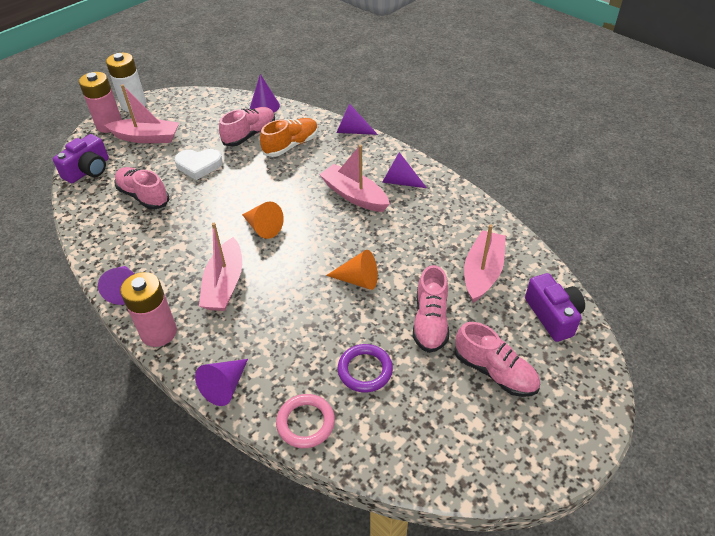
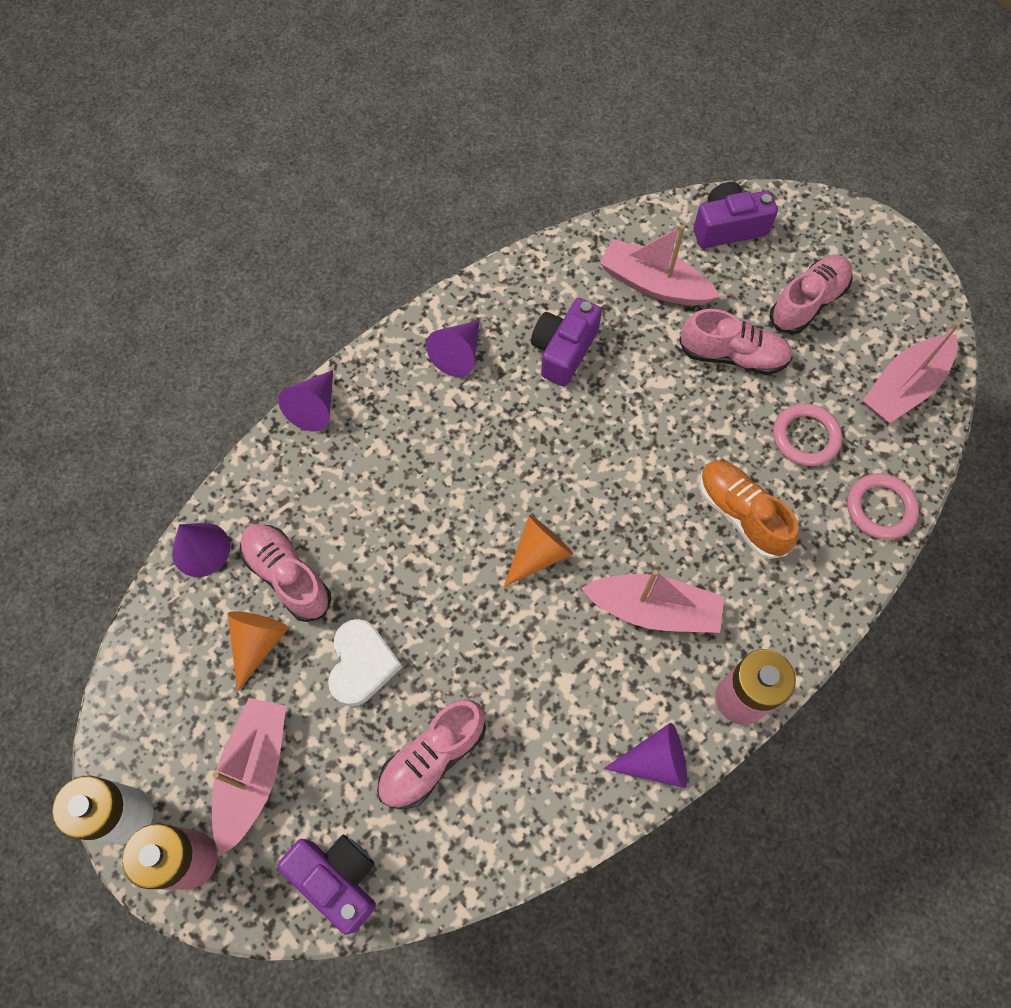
camera: 85 degrees left, 20 degrees up
purple cone [195,359,248,406] -> none
orange shoe [260,118,318,157] -> orange shoe moved to [699,461,799,559]
pink boat [319,145,390,212] -> pink boat moved to [863,321,959,423]
orange cone [326,250,378,290] -> orange cone moved to [228,611,288,692]
purple ring [338,344,393,393] -> pink ring [773,403,842,466]
none -> purple camera [531,298,602,387]

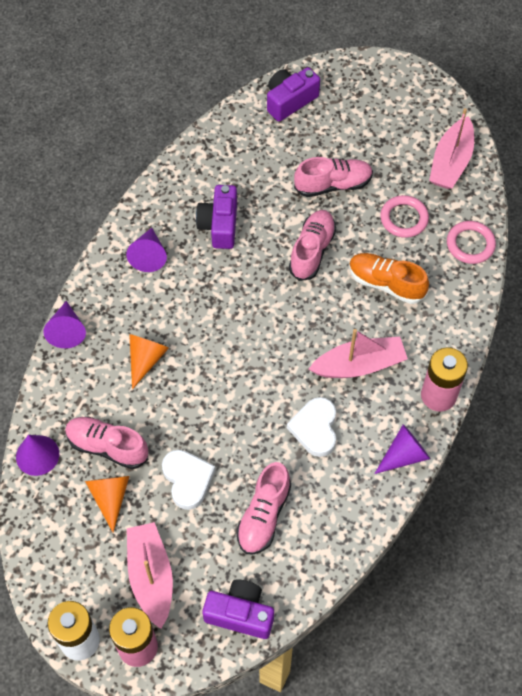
camera: 25 degrees left, 5 degrees down
orange cone [504,515,573,587] -> orange cone moved to [129,334,169,390]
pink boat [600,225,720,306] -> none
pink shoe [770,255,853,334] -> pink shoe moved to [289,210,336,281]
none -> white heart [287,397,336,457]

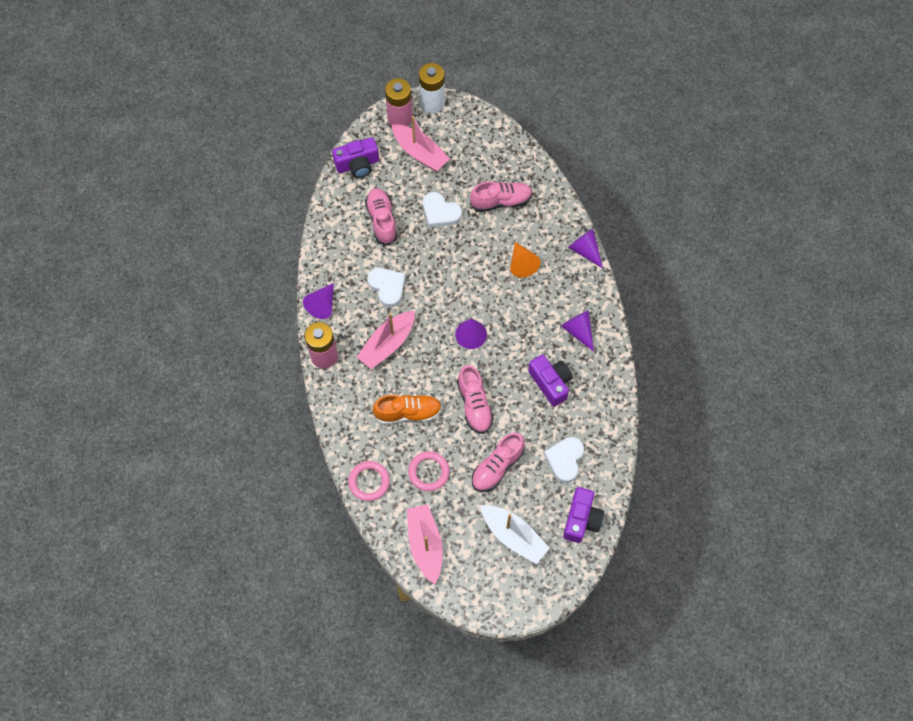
camera: 145 degrees right, 5 degrees up
purple cone [16,435,59,476] -> purple cone moved to [455,319,487,349]
orange cone [85,476,129,533] -> none
none -> white boat [481,505,550,564]
none -> white heart [544,437,584,483]

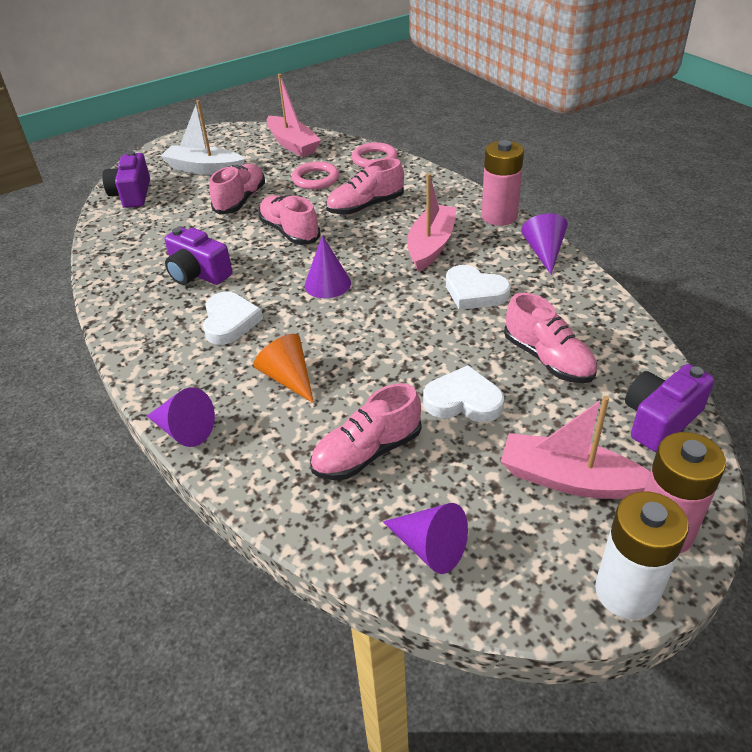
camera: 160 degrees right, 25 degrees down
orange shoe [373,395,442,424] -> pink shoe [326,158,404,215]
white heart [544,437,584,483] -> white heart moved to [203,292,263,345]
purple cone [561,310,594,352] -> purple cone moved to [383,503,468,574]

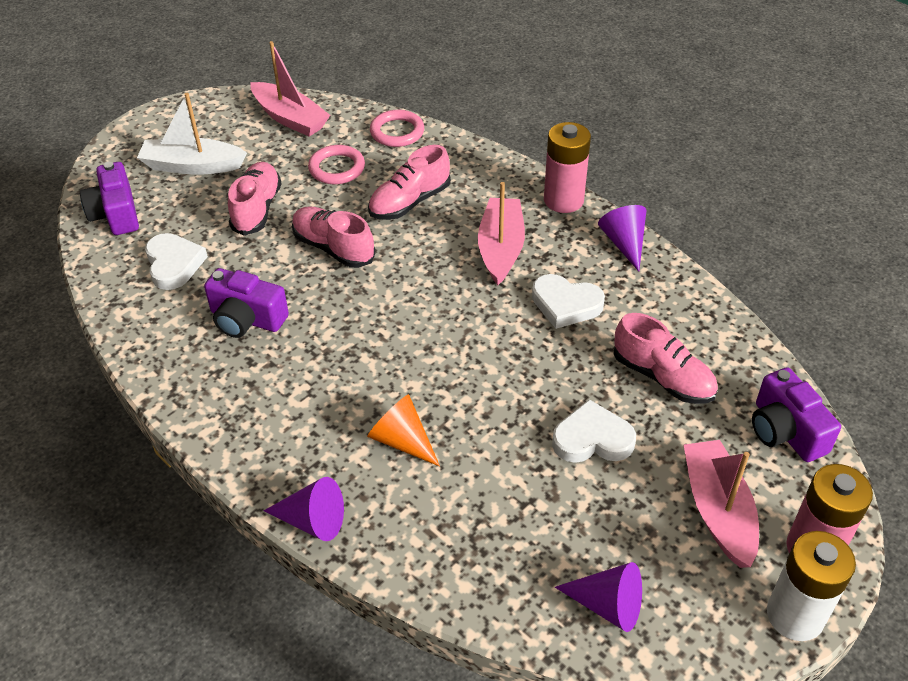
camera: 15 degrees left, 5 degrees up
white heart [203,292,263,345] -> white heart moved to [145,233,208,290]
purple cone [304,235,351,298] -> none
pink shoe [310,383,421,480] -> none
pink boat [501,396,650,499] -> pink boat turned 75 degrees clockwise [684,440,759,568]
purple camera [625,364,714,452] -> purple camera turned 60 degrees counterclockwise [752,367,841,462]

